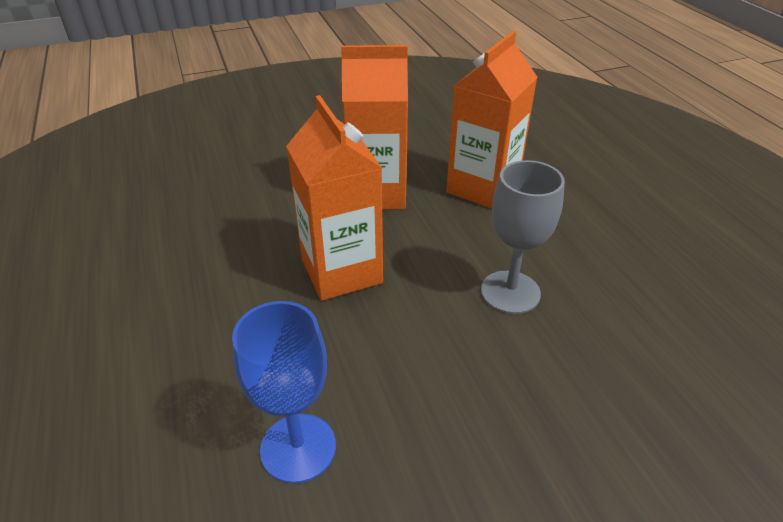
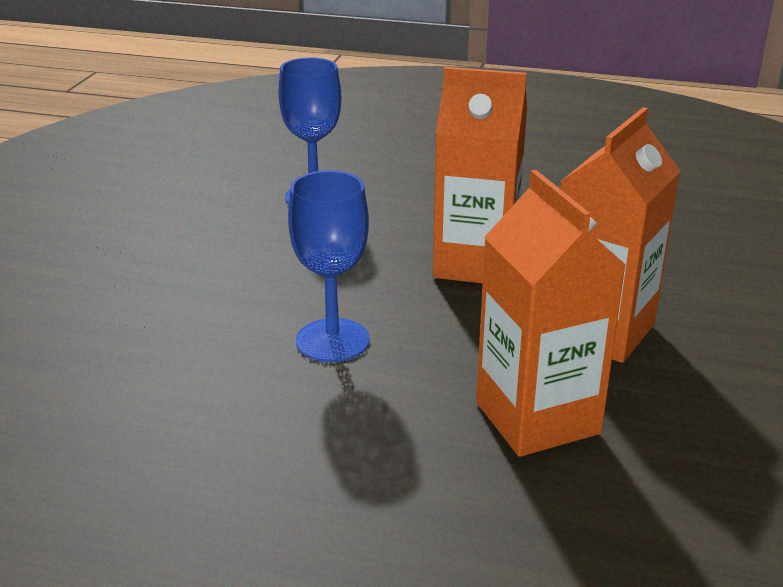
camera: 125 degrees right, 10 degrees down
grey goblet [481,160,565,314] -> blue goblet [288,171,370,362]

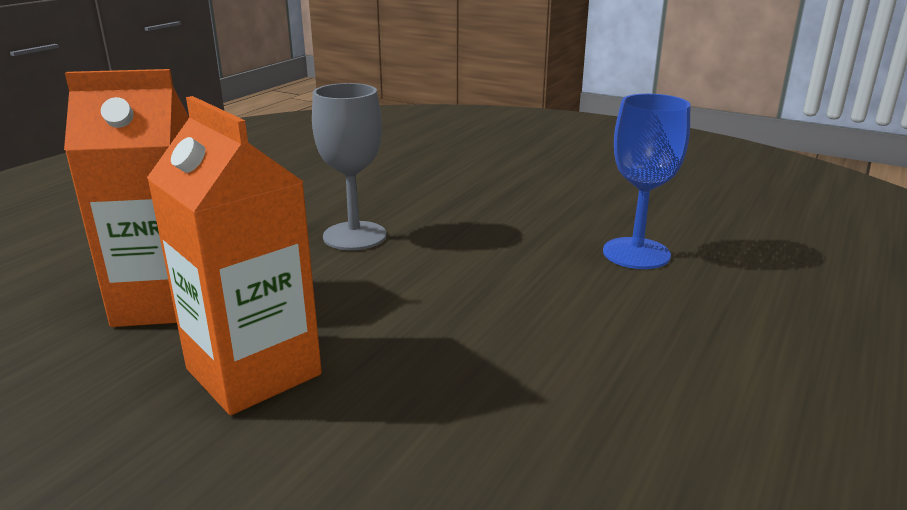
camera: 105 degrees right, 5 degrees down
blue goblet [288,171,370,362] -> grey goblet [312,83,386,250]
orange carton [433,67,527,284] -> none

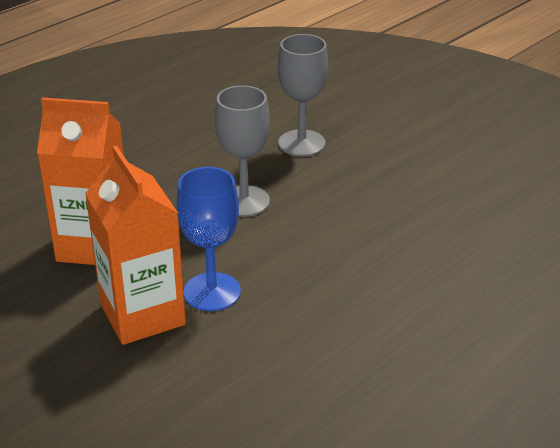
camera: 15 degrees right, 10 degrees up
blue goblet [603,94,690,269] -> blue goblet moved to [177,167,241,311]
none -> grey goblet [278,34,328,156]

